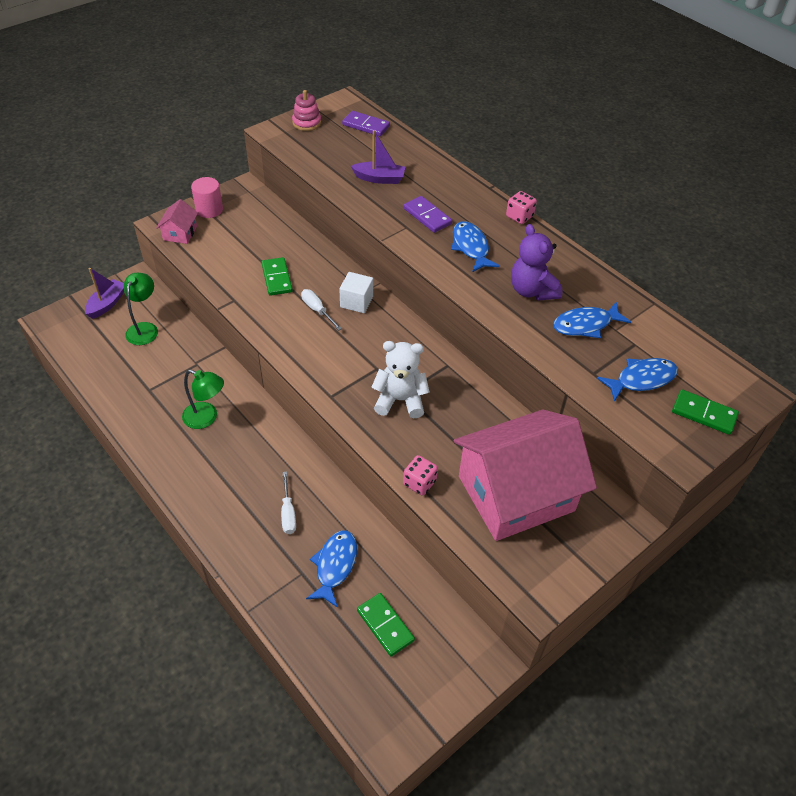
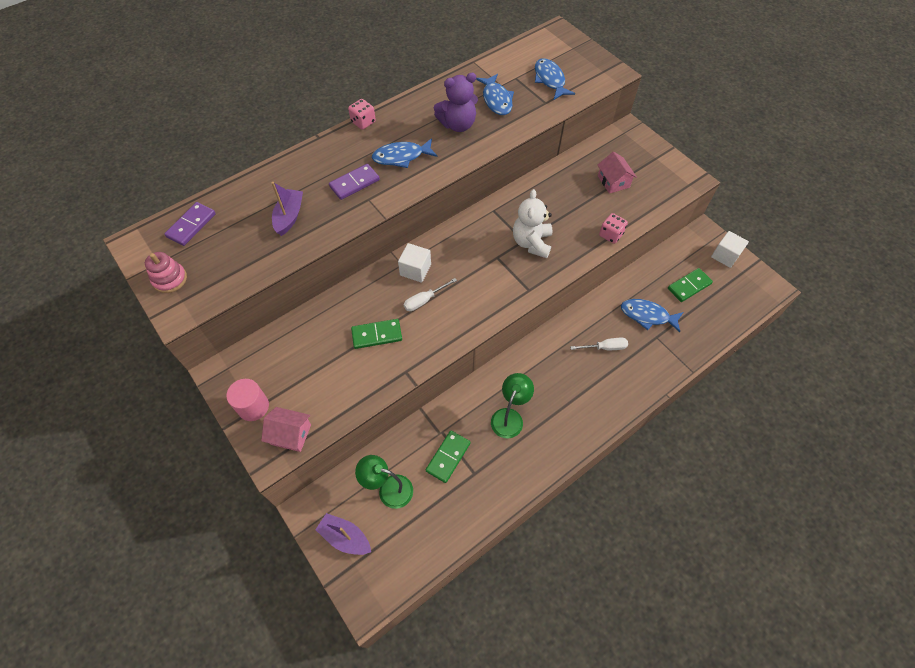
camera: 85 degrees left, 10 degrees up
pink house [454,409,597,541] -> pink house [598,152,637,194], size x0.40
green domino [672,390,739,435] -> green domino moved to [426,431,470,483]
none -> white cube [711,231,749,268]

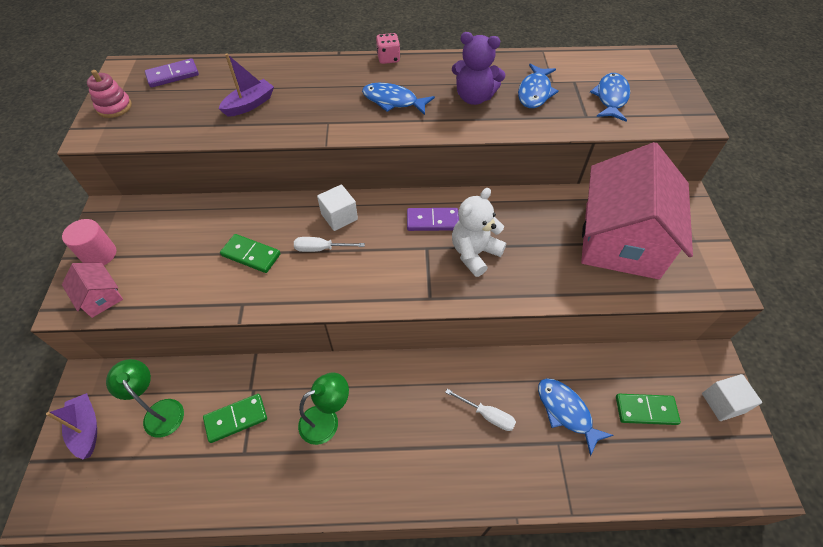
camera: 35 degrees right, 5 degrees down
purple domino [329,164,380,200] -> purple domino moved to [407,208,459,231]
pink house [598,152,637,194] -> pink house [581,142,693,279], size x2.48
pink dice [599,213,628,244] -> none

